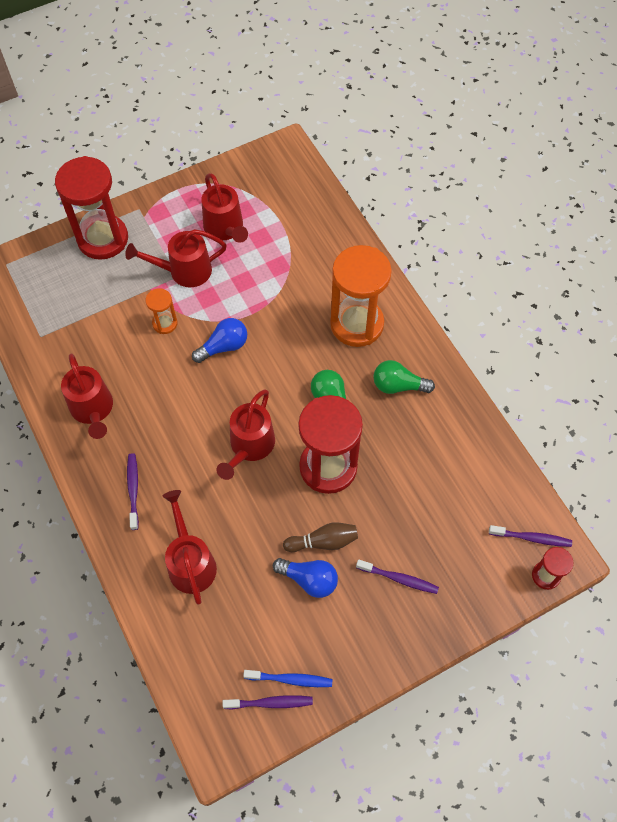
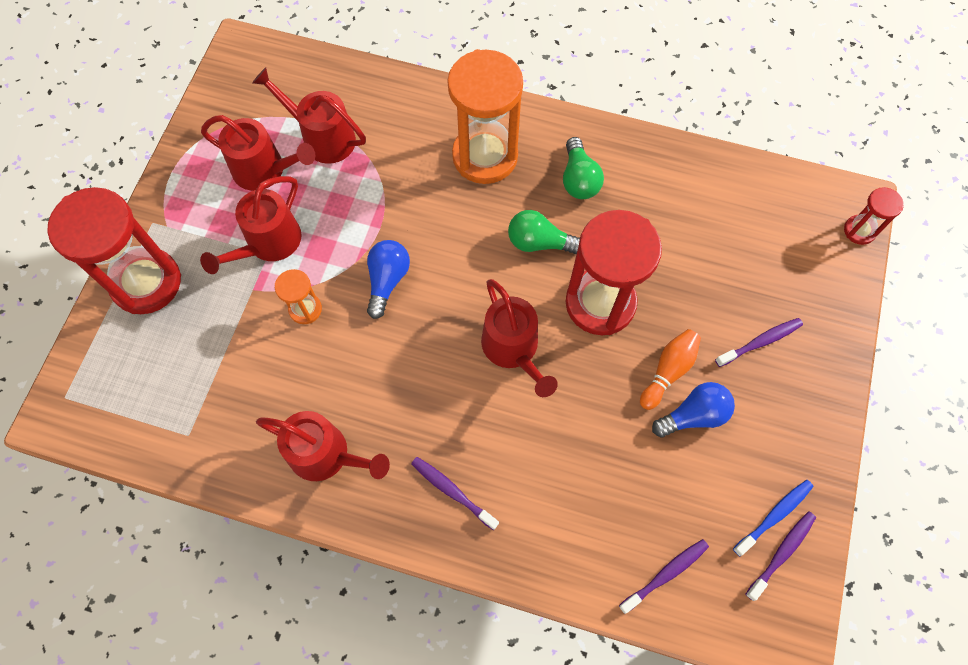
camera: 45 degrees left, 5 degrees up
red watering can [163,490,217,605] -> red watering can moved to [252,68,366,164]
brown bowling pin [283,522,358,552] -> orange bowling pin [640,329,701,410]
green light bulb [373,360,435,394] -> green light bulb turned 60 degrees counterclockwise [563,137,604,199]
purple toothbrush [489,525,572,547] -> purple toothbrush moved to [619,539,709,614]

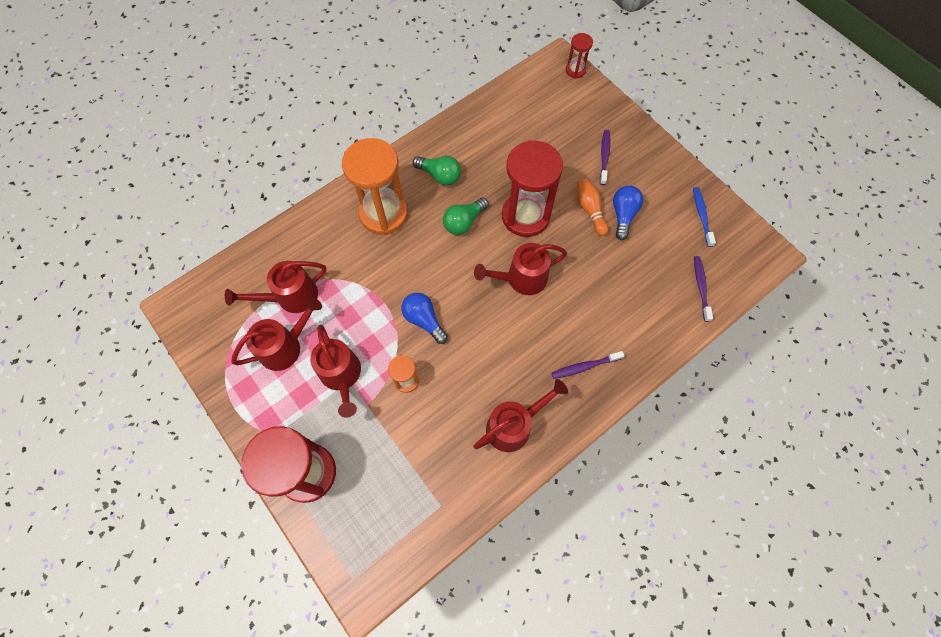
camera: 55 degrees left, 0 degrees up
red watering can [481,279,558,397] -> red watering can turned 150 degrees clockwise [474,243,567,295]
purple toothbrush [745,511,816,601] -> none

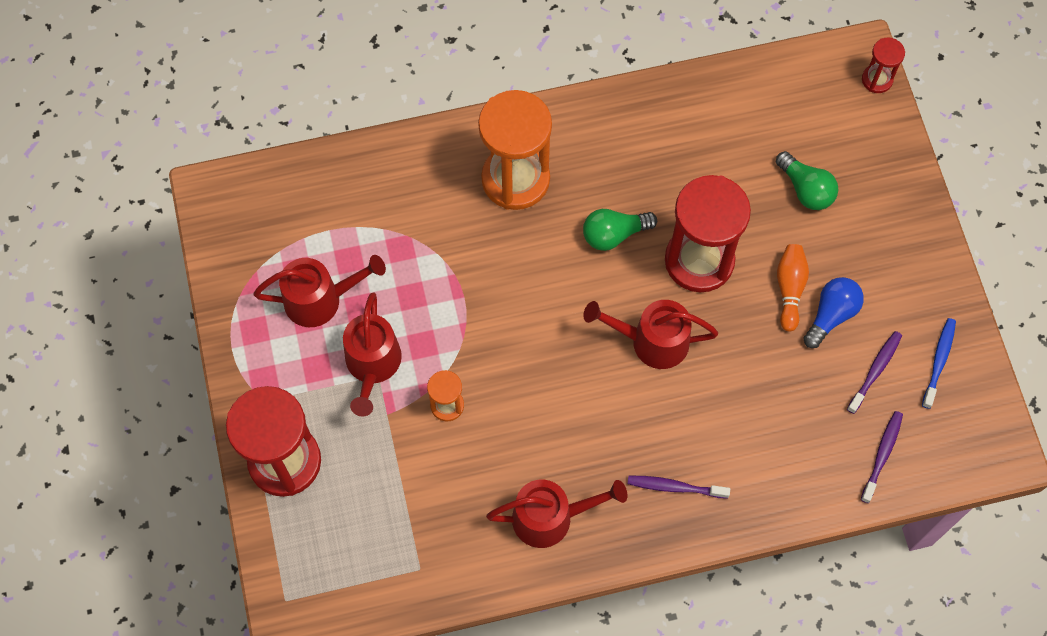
camera: 25 degrees right, 0 degrees up
red watering can [225,261,326,313] -> none
blue light bulb [401,293,448,344] -> none
green light bulb [413,156,461,186] -> green light bulb moved to [776,151,839,210]
purple toothbrush [600,130,610,185] -> purple toothbrush moved to [847,331,902,414]

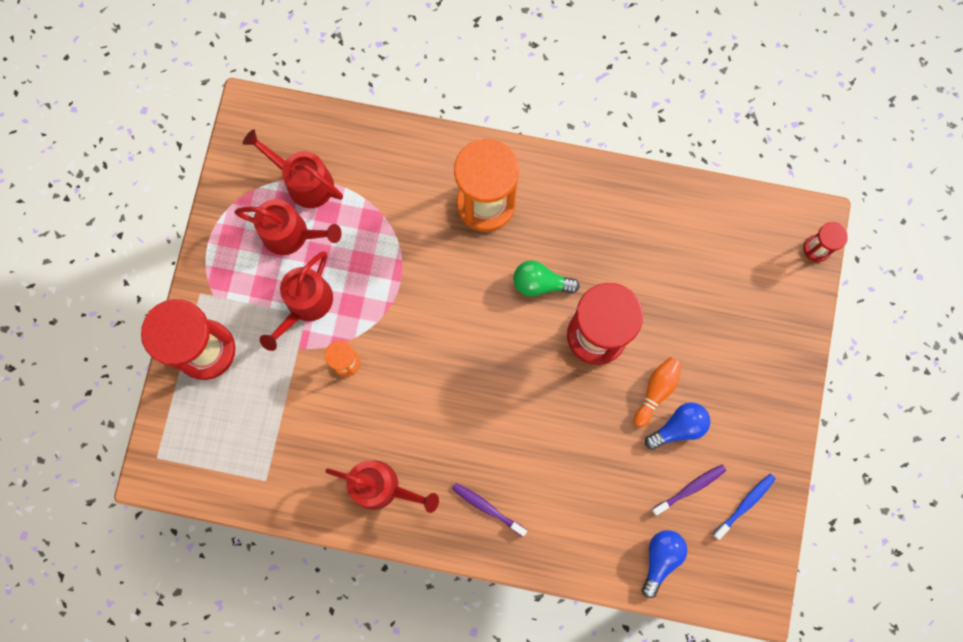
camera: 25 degrees right, 10 degrees up
red watering can [583,300,718,369] -> red watering can moved to [243,130,343,208]
green light bulb [776,151,839,210] -> none
purple toothbrush [861,411,903,503] -> blue light bulb [642,530,687,598]

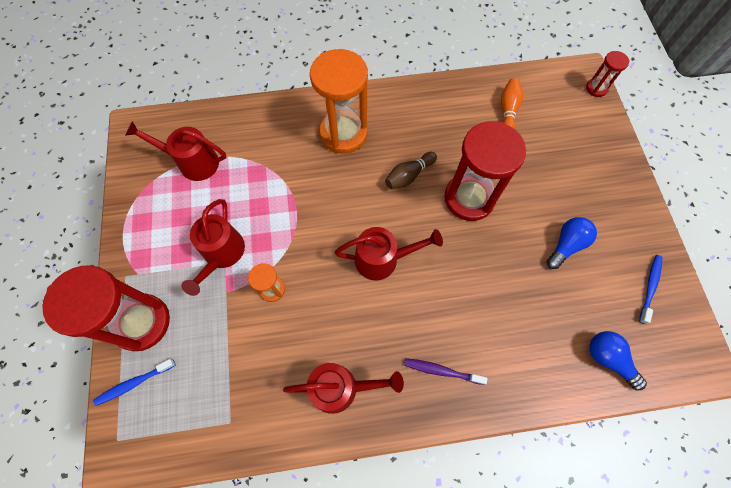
camera: 20 degrees left, 10 degrees down
red watering can [234,199,342,255] -> red watering can moved to [334,227,443,280]
green light bulb [513,260,580,297] -> brown bowling pin [385,152,437,189]
orange bowling pin [634,357,682,427] -> orange bowling pin moved to [501,78,523,129]
blue light bulb [642,530,687,598] -> blue light bulb turned 45 degrees counterclockwise [589,331,647,390]
purple toothbrush [652,465,726,516] -> none
none -> blue toothbrush [93,359,176,406]

